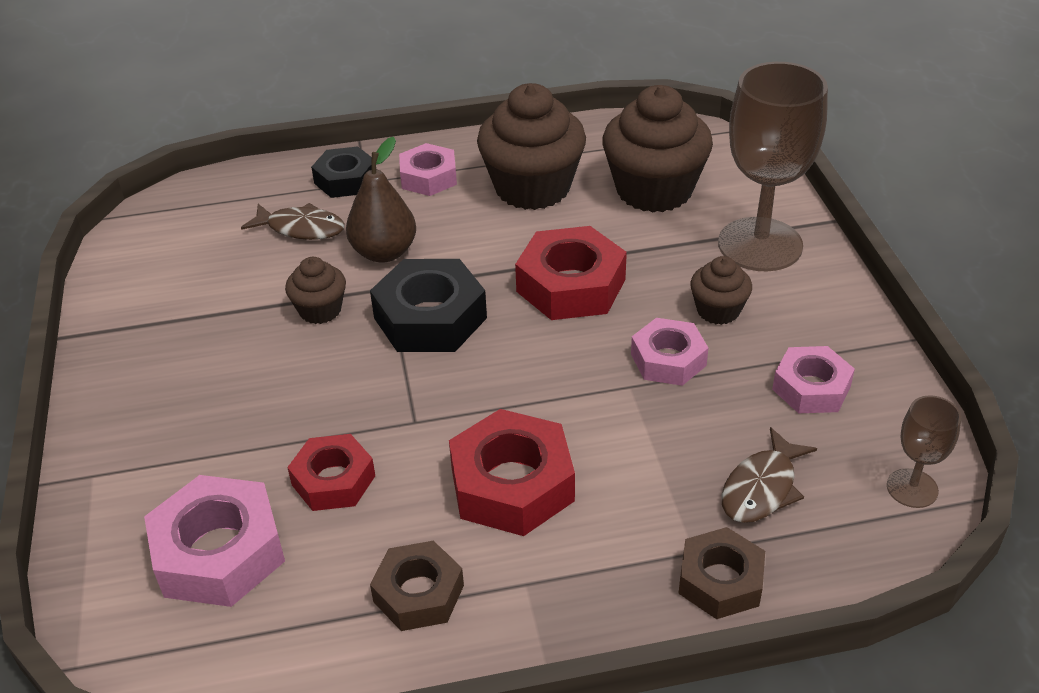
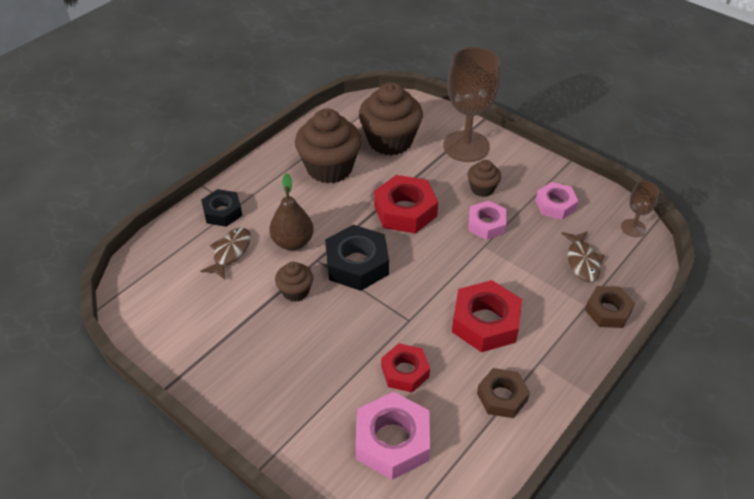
camera: 40 degrees left, 5 degrees up
brown fish [241,203,345,240] -> brown fish turned 45 degrees counterclockwise [200,227,251,279]
pink nut [399,143,457,196] -> none

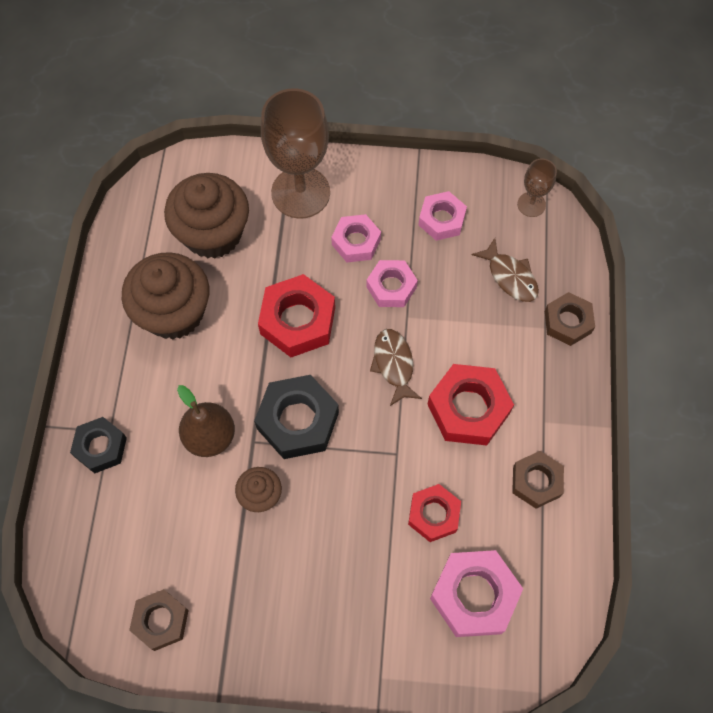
camera: 35 degrees left, 20 degrees up
brown fish [200,227,251,279] -> brown fish moved to [370,329,422,406]
brown cupcake [467,160,501,197] -> pink nut [331,214,381,262]
none -> brown nut [129,589,189,651]

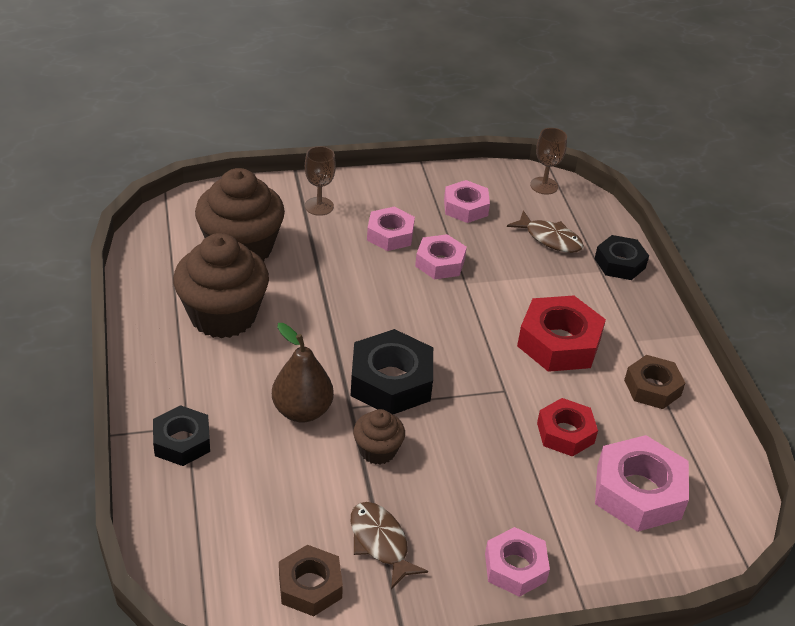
camera: 20 degrees left, 25 degrees down
red nut [258,274,335,357] -> none
brown goblet [261,88,330,219] -> brown goblet [305,146,336,216], size x0.48
brown fish [370,329,422,406] -> brown fish moved to [351,502,428,589]
brown nut [545,292,595,346] -> black nut [595,235,649,280]
none -> pink nut [485,527,550,597]

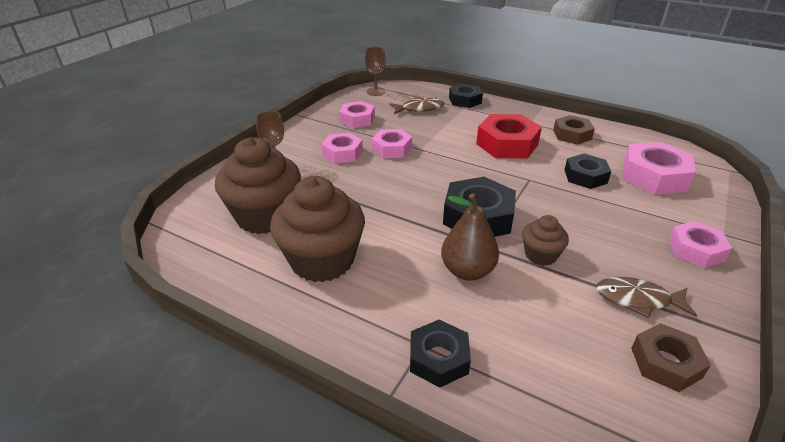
camera: 45 degrees left, 5 degrees down
red nut [537,398,598,457] -> black nut [564,154,611,189]

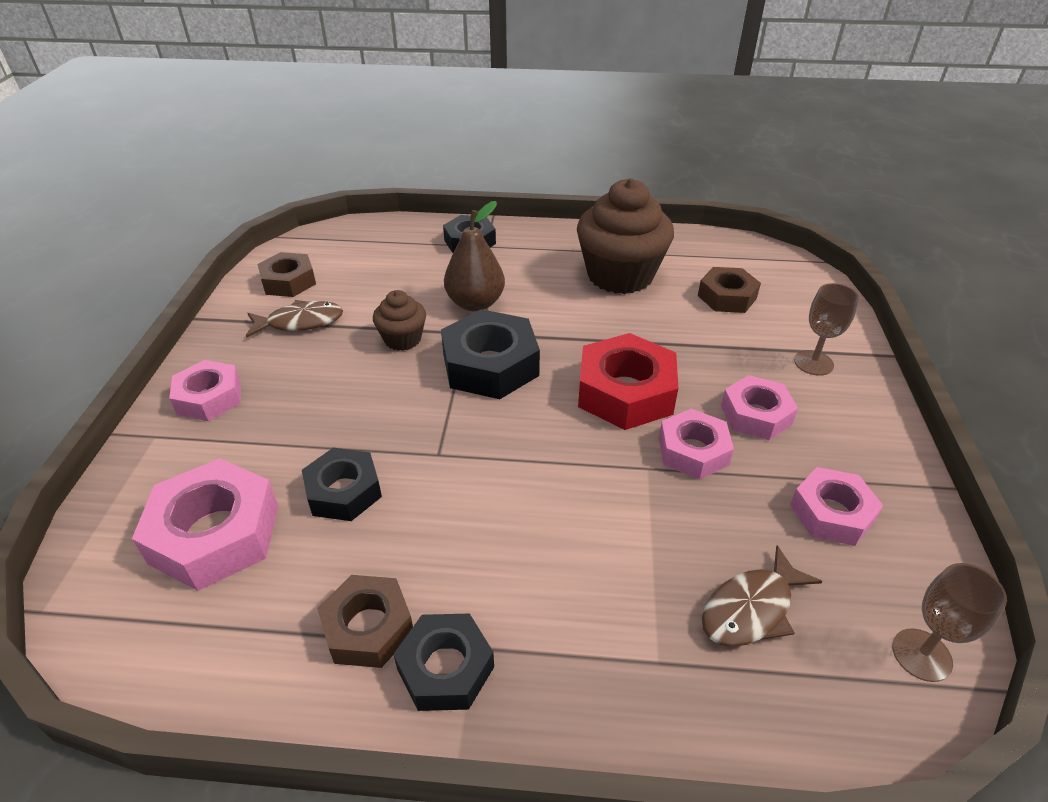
camera: 155 degrees right, 5 degrees up
brown cupcake [215,137,301,234] -> brown nut [698,267,761,313]
black nut [449,83,483,108] -> black nut moved to [393,614,494,711]
red nut [476,114,542,158] -> red nut moved to [578,333,678,430]

